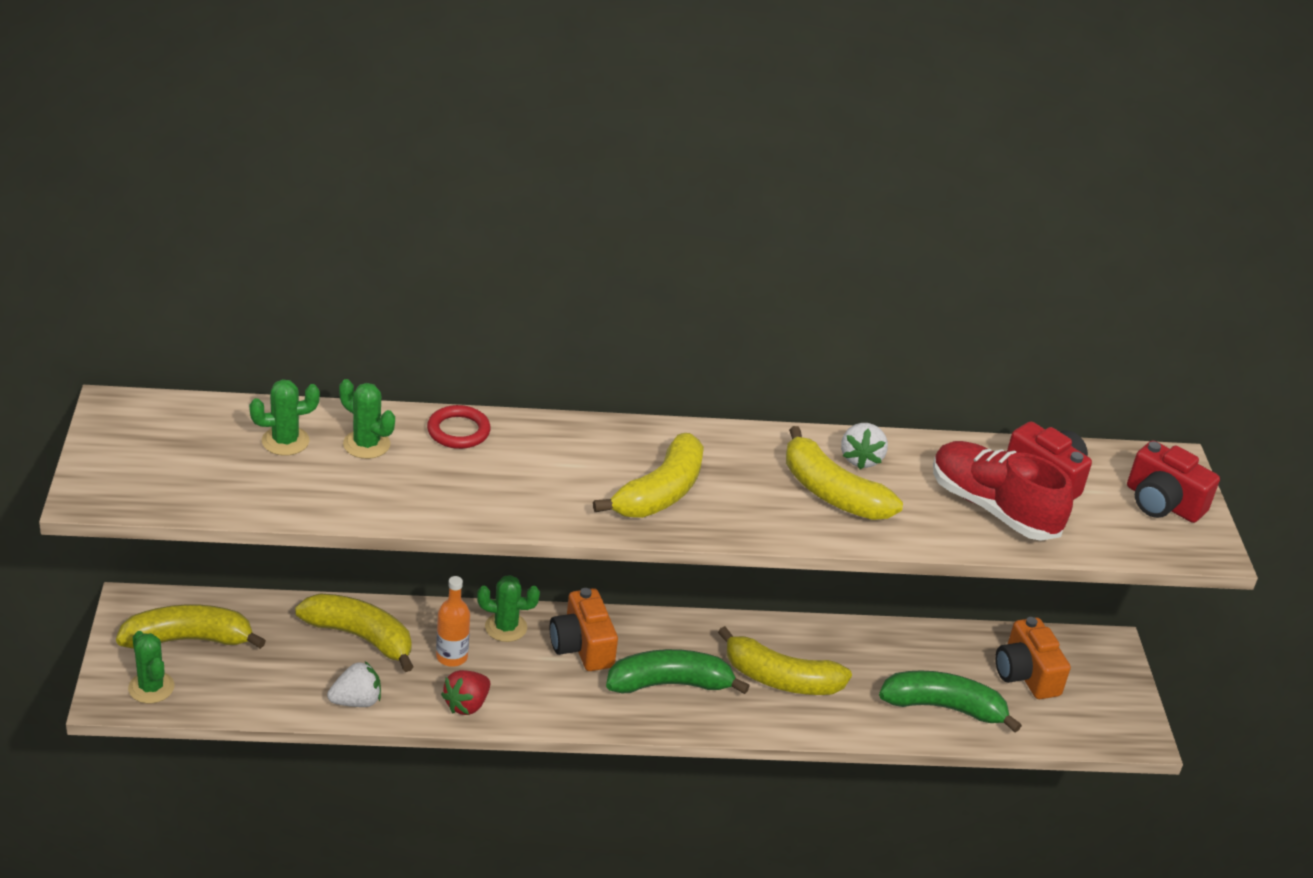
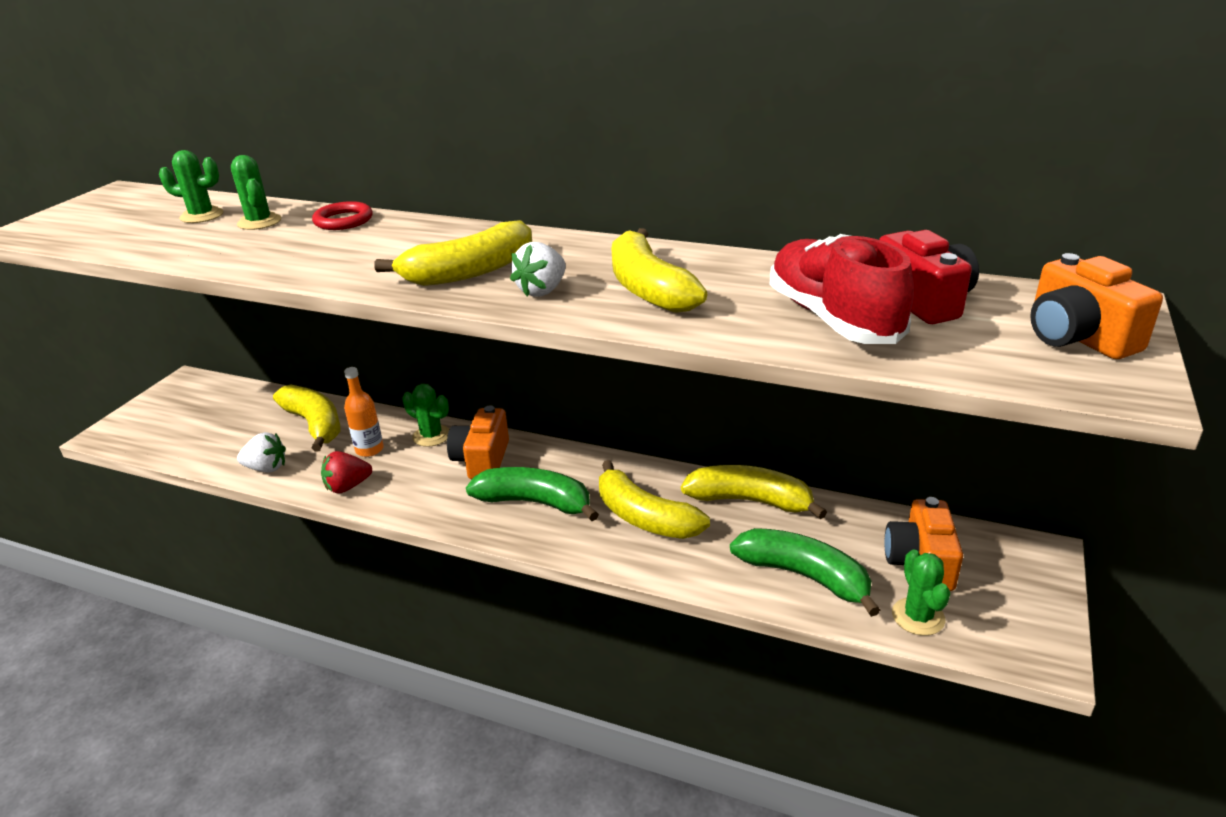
camera: 30 degrees right, 5 degrees down
yellow banana [116,604,266,649] -> yellow banana moved to [681,465,827,519]
green cactus [128,631,174,704] -> green cactus moved to [892,550,950,636]
white strawberry [841,423,888,469] -> white strawberry moved to [510,242,566,297]
red camera [1127,440,1220,523] -> orange camera [1030,253,1163,359]

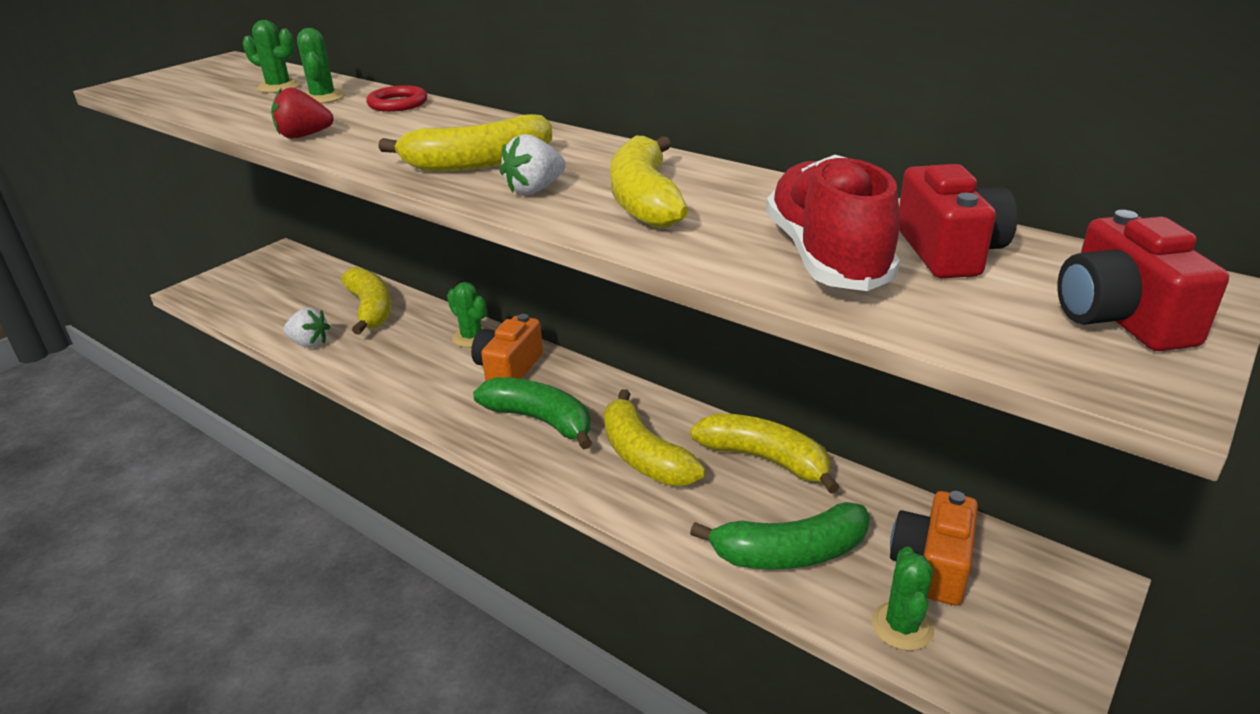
camera: 15 degrees right, 0 degrees up
red strawberry [321,451,372,494] -> red strawberry moved to [271,87,334,139]
orange bottle [344,367,384,457] -> none
green banana [730,528,880,617] -> green banana turned 120 degrees clockwise [690,502,870,570]
orange camera [1030,253,1163,359] -> red camera [1057,210,1229,351]

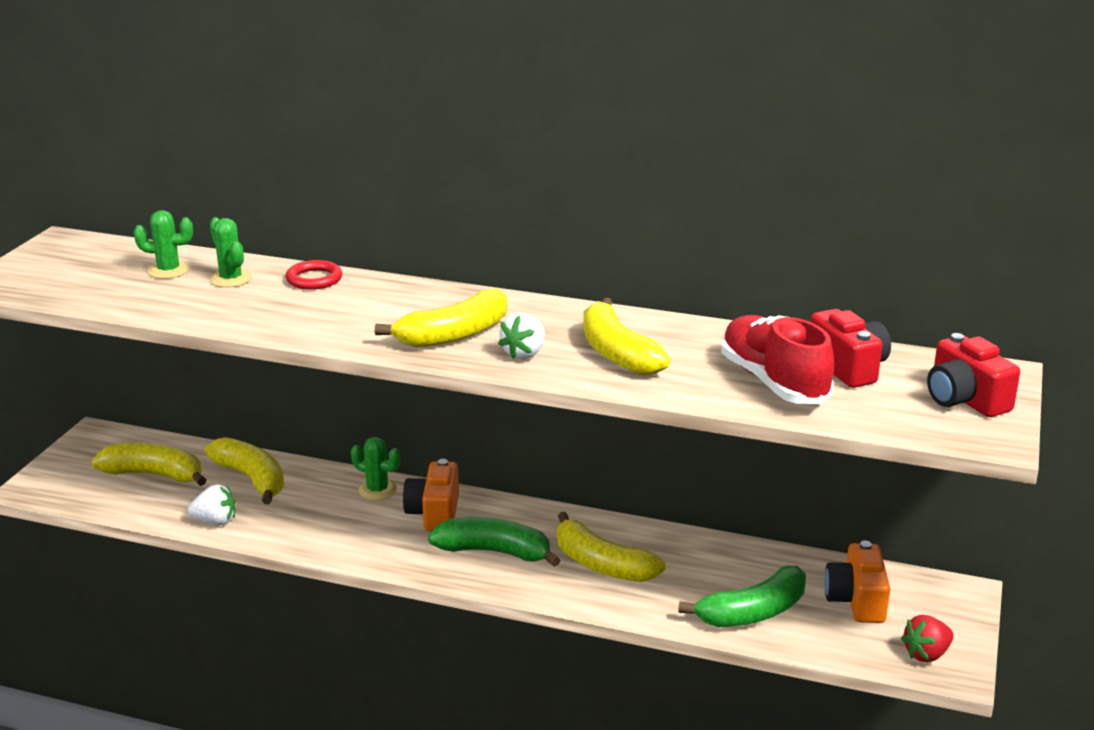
camera: 20 degrees left, 5 degrees down
red strawberry [271,87,334,139] -> red strawberry moved to [901,615,954,662]
yellow banana [690,413,840,494] -> yellow banana moved to [91,443,206,486]
green cactus [871,547,934,651] -> none

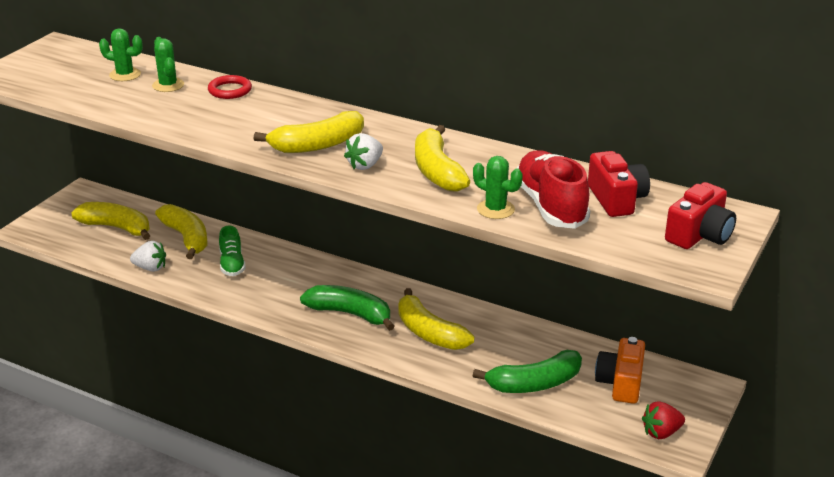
camera: 10 degrees right, 5 degrees up
green cactus [351,437,400,500] -> green cactus moved to [473,156,523,219]
orange camera [403,459,459,531] -> none
red camera [927,333,1020,417] -> red camera turned 120 degrees counterclockwise [665,182,736,249]
none -> green shoe [219,226,246,276]

